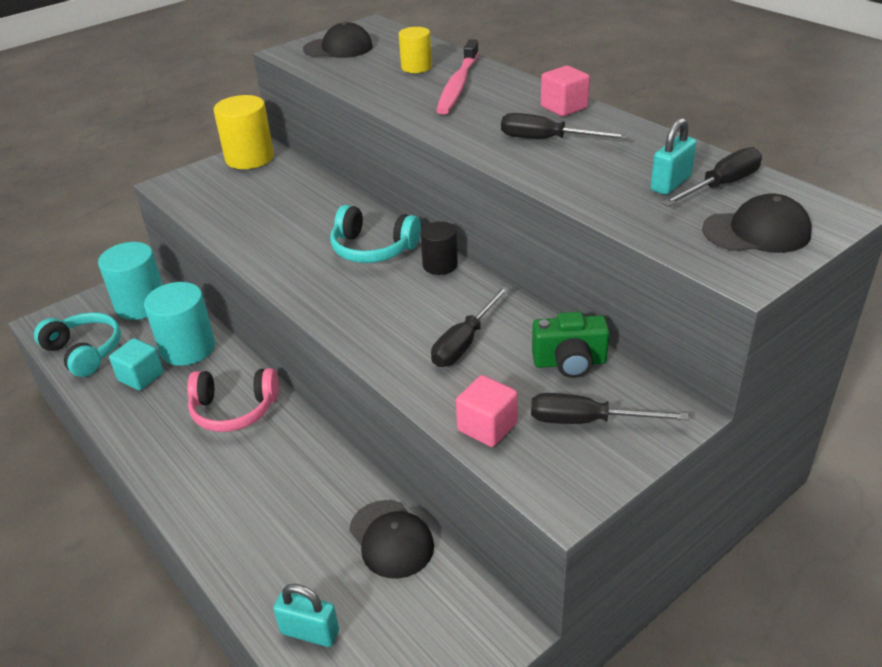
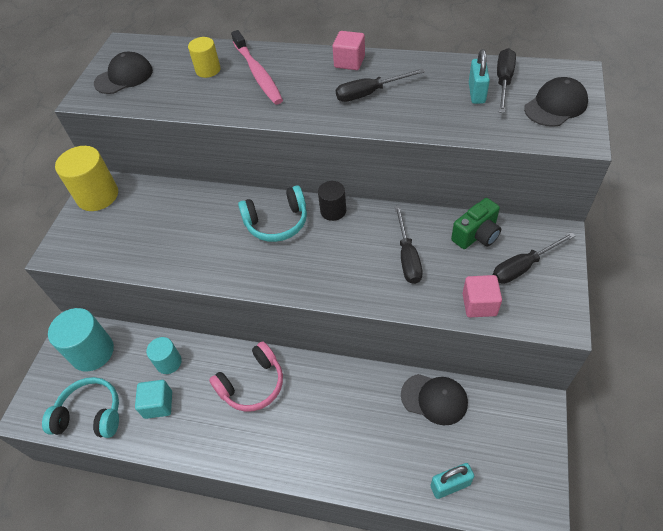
camera: 35 degrees left, 15 degrees up
turquoise cylinder [144,282,215,366] -> turquoise cylinder [146,337,182,374], size x0.59

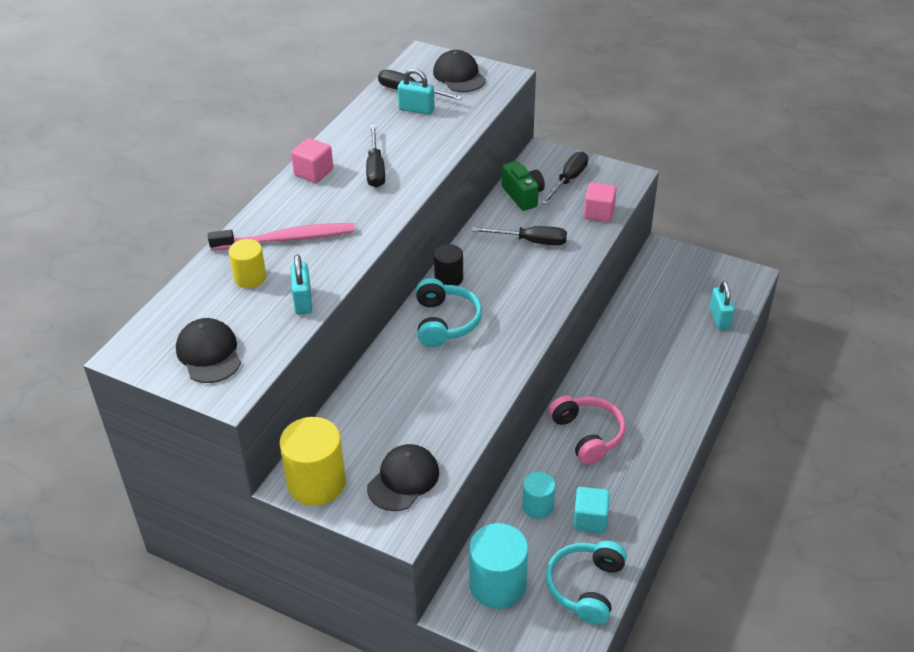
camera: 80 degrees left, 10 degrees down
black cap [401,374,468,425] -> black cap moved to [367,444,439,511]
black screwdriver [493,232,575,284] -> black screwdriver turned 135 degrees counterclockwise [541,151,588,205]
none -> turquoise padlock [290,255,312,315]

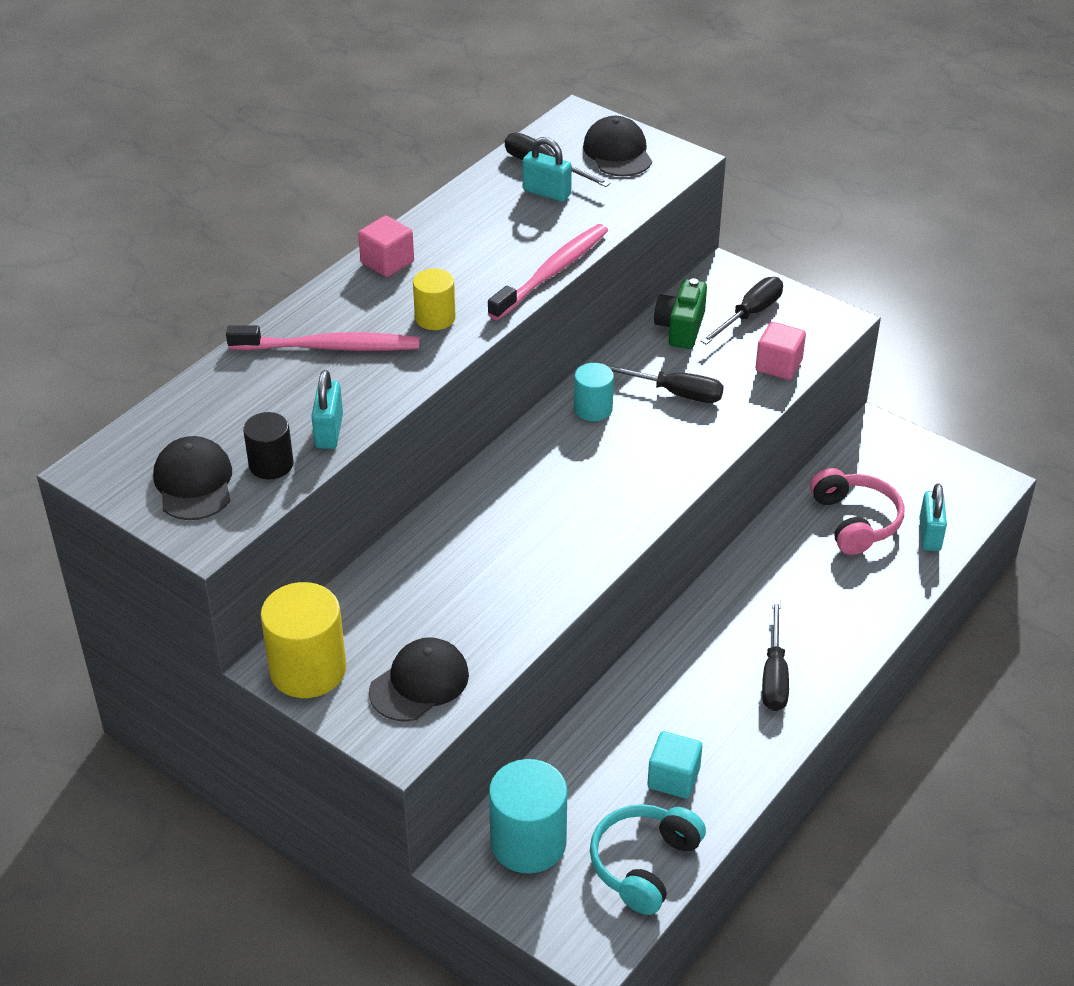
camera: 10 degrees right, 0 degrees up
yellow cylinder [229,239,266,288] -> yellow cylinder moved to [413,268,456,330]
black screwdriver [366,125,385,188] -> black screwdriver moved to [762,600,789,711]
turquoise headphones [416,278,482,347] -> none
black cylinder [434,244,463,286] -> black cylinder moved to [243,412,293,479]
green camera [502,161,545,211] -> green camera turned 150 degrees counterclockwise [654,278,707,349]
turquoise cylinder [522,472,555,519] -> turquoise cylinder moved to [574,363,614,421]
pink headphones [549,396,626,465] -> pink headphones moved to [810,468,904,555]
none -> pink toothbrush [488,224,608,320]

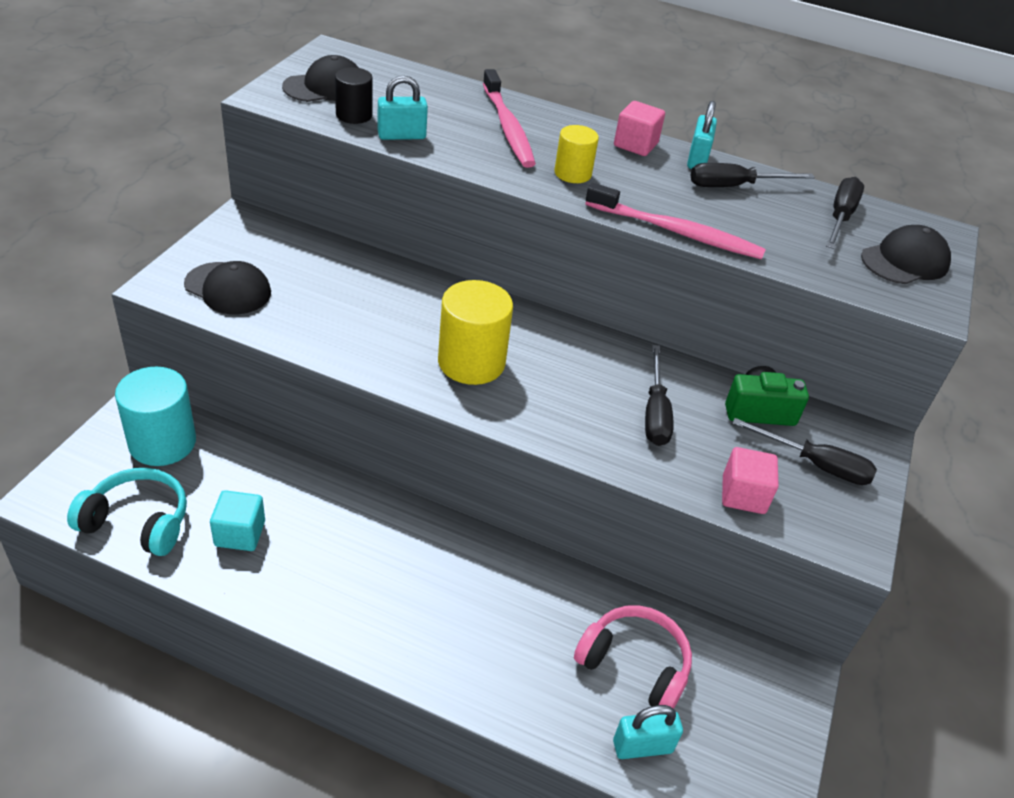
camera: 70 degrees right, 0 degrees up
yellow cylinder [260,582,346,698] -> yellow cylinder moved to [438,280,513,385]
turquoise padlock [523,137,572,202] -> turquoise padlock moved to [687,101,717,169]
turquoise cylinder [574,363,614,421] -> none
black screwdriver [762,600,789,711] -> black screwdriver moved to [691,163,815,187]
pink headphones [810,468,904,555] -> pink headphones turned 120 degrees counterclockwise [574,605,692,709]

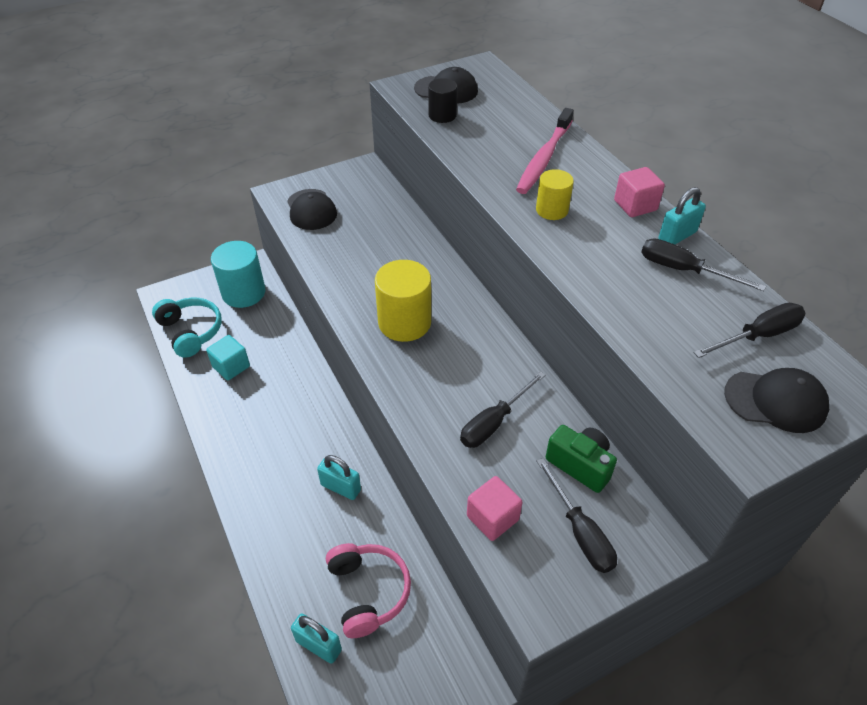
camera: 45 degrees right, 5 degrees up
turquoise padlock [377,75,428,140] -> turquoise padlock moved to [317,455,361,500]
pink toothbrush [585,183,766,259] -> none

